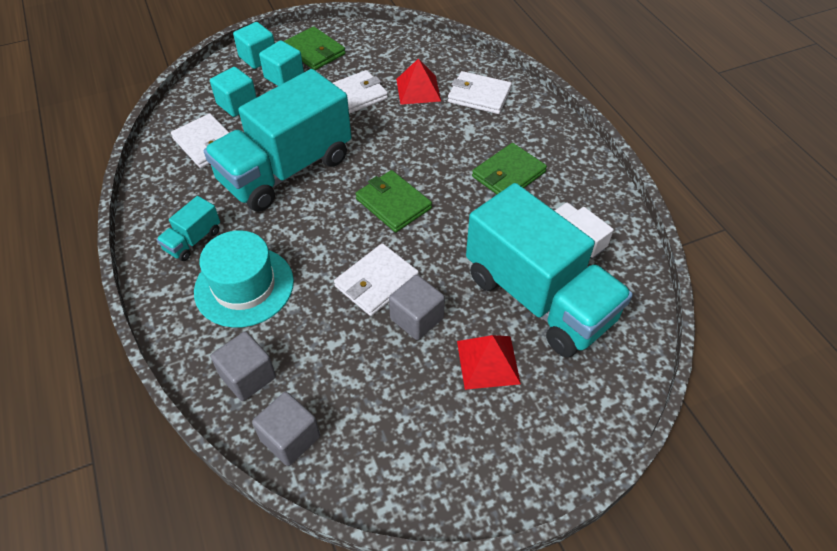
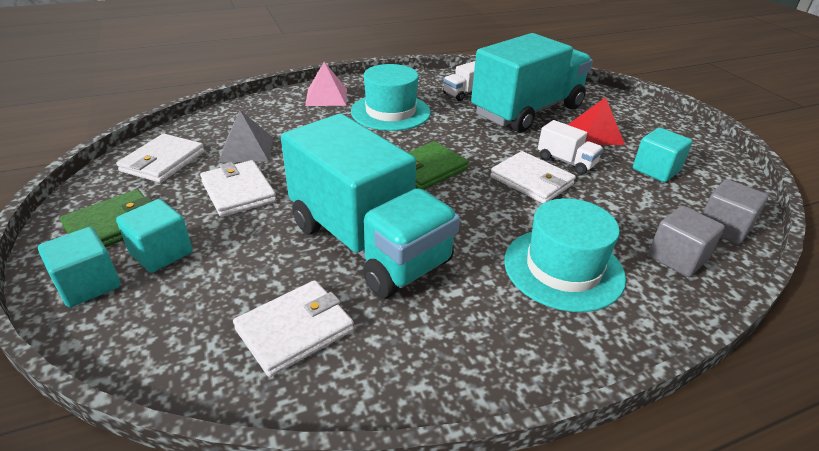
camera: 90 degrees left, 15 degrees down
turquoise truck [156,196,220,261] -> none
turquoise cube [210,67,257,117] -> turquoise cube moved to [633,128,692,182]
grey cube [389,275,445,340] -> white truck [538,120,603,175]
red pyramid [396,58,441,105] -> grey pyramid [218,110,273,163]
white wallet [448,71,512,114] -> white wallet moved to [116,134,205,183]
green wallet [472,143,547,194] -> turquoise hat [351,64,431,131]
none -> pink pyramid [305,62,347,106]

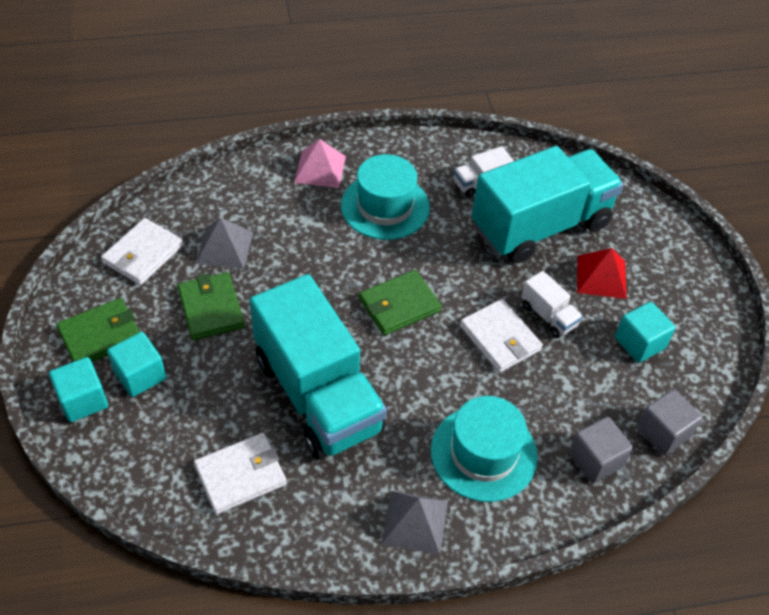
camera: 10 degrees right, 15 degrees up
white wallet [200,160,277,217] -> green wallet [177,272,245,340]
none -> grey pyramid [381,491,448,555]

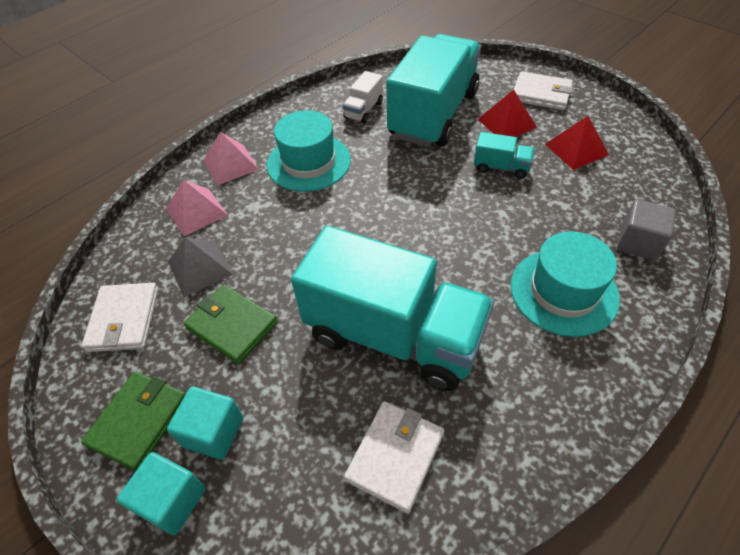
camera: 30 degrees left, 0 degrees up
green wallet [359,270,442,335] -> none
grey pyramid [381,491,448,555] -> none
white wallet [460,299,543,373] -> white wallet moved to [514,71,573,110]
white truck [521,271,583,338] -> turquoise truck [474,132,535,179]
turquoise cube [615,302,675,363] -> red pyramid [545,116,609,170]
grey cube [637,389,703,455] -> none
none -> pink pyramid [166,180,228,236]

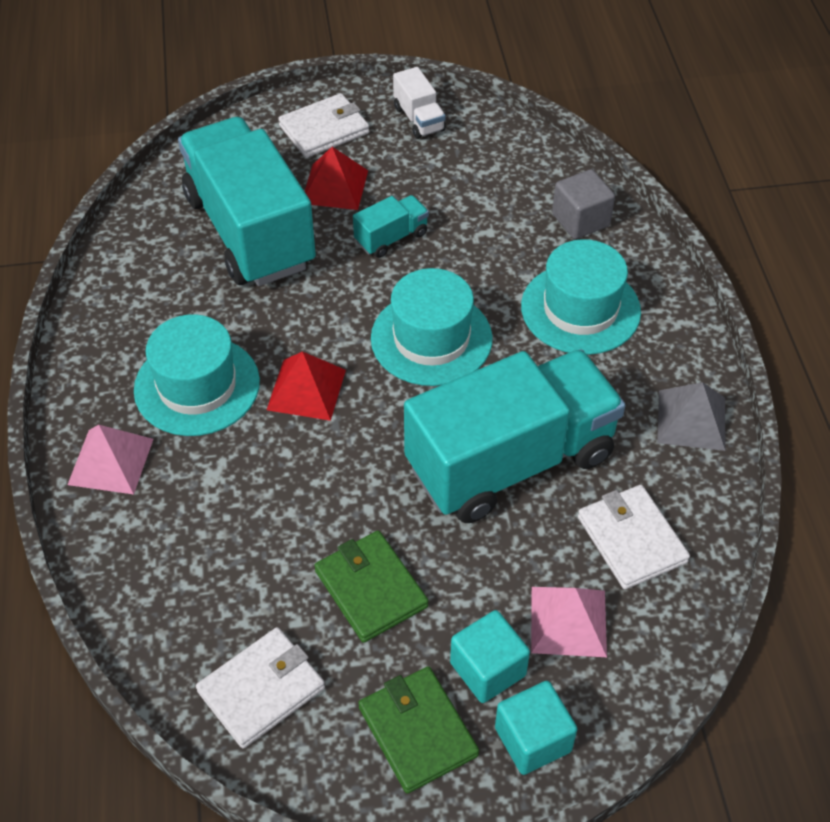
camera: 55 degrees left, 0 degrees up
white wallet [81,283,158,352] -> white wallet turned 75 degrees counterclockwise [196,627,325,749]
pink pyramid [166,180,228,236] -> pink pyramid moved to [531,587,607,657]
grey pyramid [168,237,233,297] -> grey pyramid moved to [657,382,725,451]
green wallet [183,284,278,364] -> green wallet turned 75 degrees clockwise [314,531,429,643]
white truck [343,71,383,124] -> white truck moved to [393,67,446,139]
red pyramid [545,116,609,170] -> red pyramid moved to [267,351,346,421]
none -> turquoise hat [371,268,493,386]

